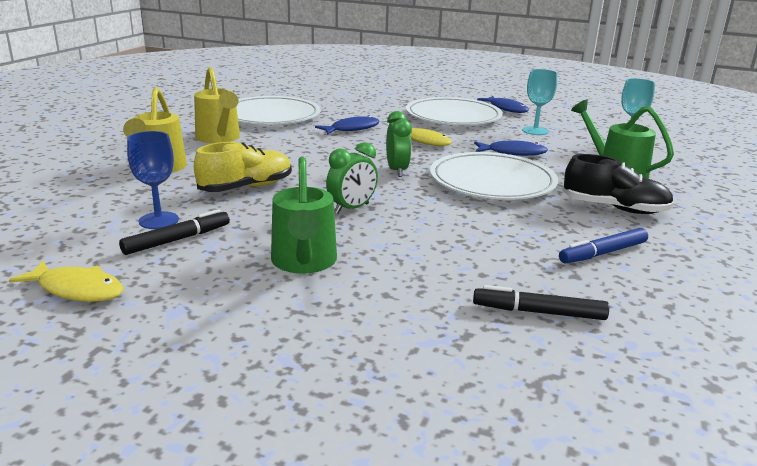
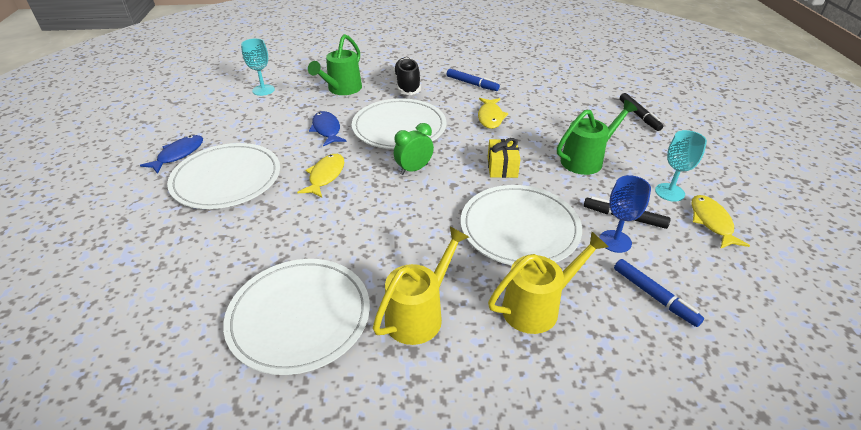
camera: 115 degrees left, 15 degrees up
yellow shoe [194,142,292,192] -> white plate [461,185,582,265]
blue fish [315,115,380,134] -> none
green clock [326,142,378,214] -> yellow gift [488,138,521,178]
black marker [473,285,609,320] -> black marker moved to [620,93,663,131]
turquoise goblet [522,69,557,135] -> turquoise goblet moved to [655,130,707,202]
none -> yellow fish [478,98,509,129]
none -> blue marker [614,259,704,327]

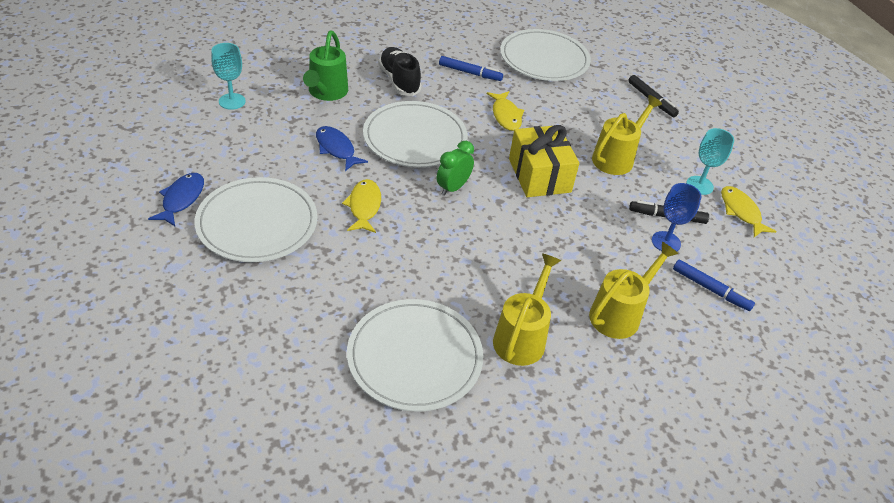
camera: 20 degrees left, 5 degrees up
white plate [461,185,582,265] -> white plate moved to [500,29,591,81]
yellow gift [488,138,521,178] -> yellow gift [509,125,579,197], size x1.67
green watering can [557,100,638,175] -> yellow watering can [592,95,662,175]

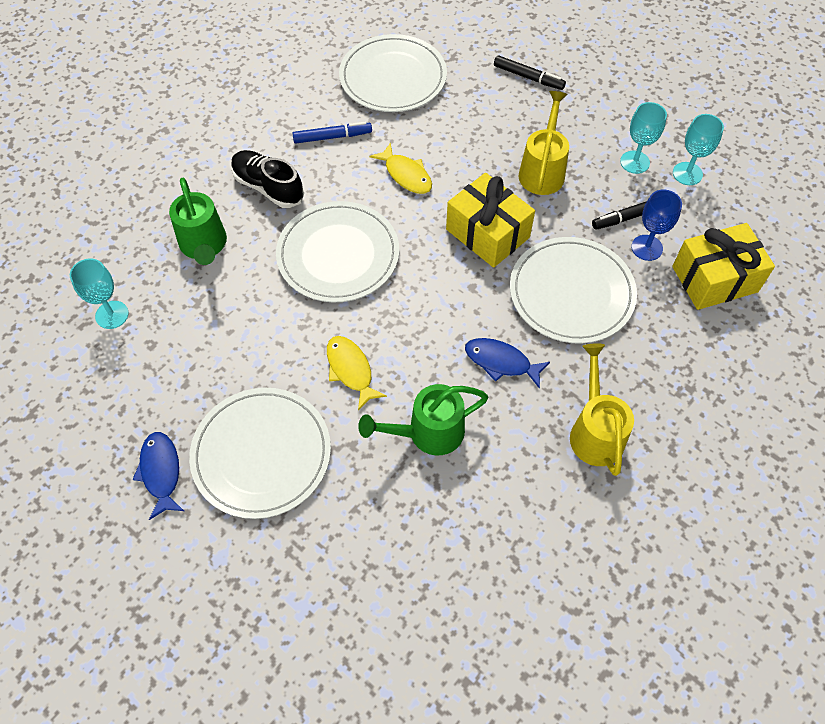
camera: 25 degrees left, 15 degrees up
blue fish [316,126,368,171] -> blue fish moved to [465,338,550,389]
white plate [347,299,484,412] -> white plate moved to [510,237,637,344]
green clock [437,141,474,196] -> none
yellow watering can [589,242,678,339] -> none
blue marker [673,260,755,311] -> yellow gift [672,223,775,310]
yellow fish [721,186,777,237] -> turquoise goblet [673,114,724,185]
none -> green watering can [358,384,488,455]

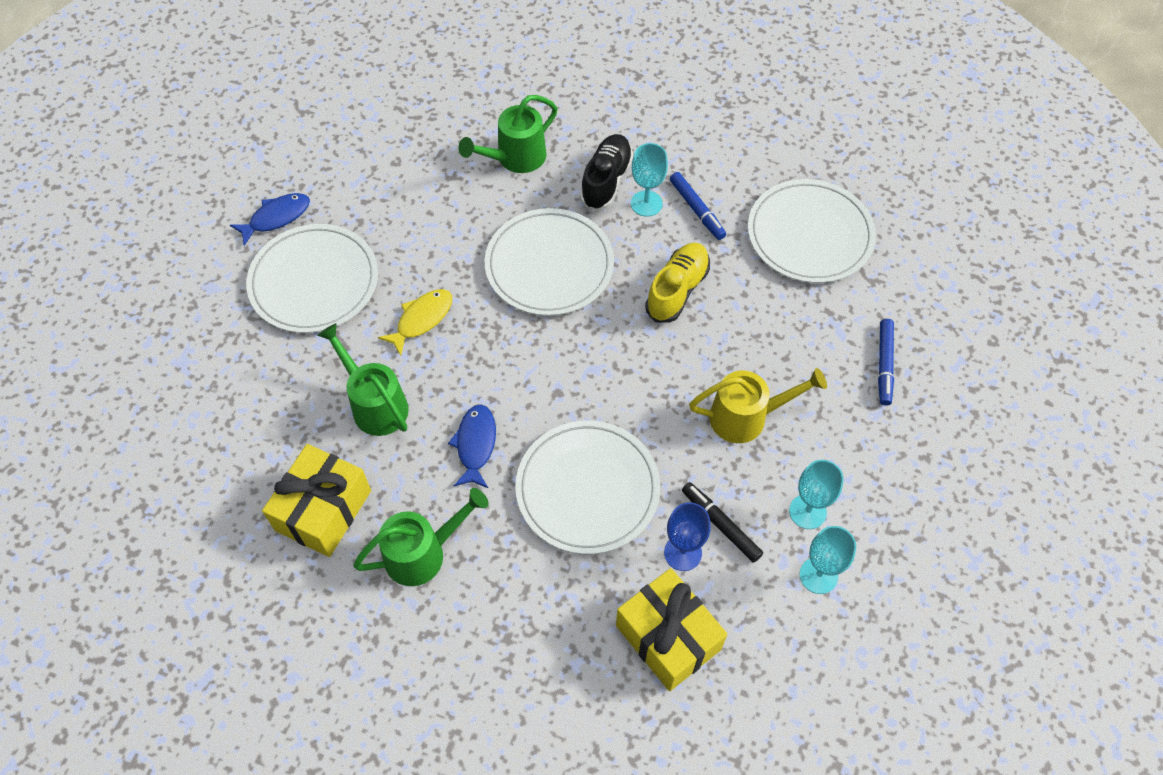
camera: 70 degrees right, 0 degrees up
turquoise goblet [70,259,129,329] -> turquoise goblet moved to [631,143,668,217]
yellow fish [370,142,432,194] -> yellow shoe [645,243,710,323]
yellow gift [446,173,535,268] -> yellow gift moved to [262,444,371,557]
black marker [494,55,566,90] -> blue marker [878,319,894,406]
yellow watering can [570,343,634,476] -> green watering can [353,488,489,586]

